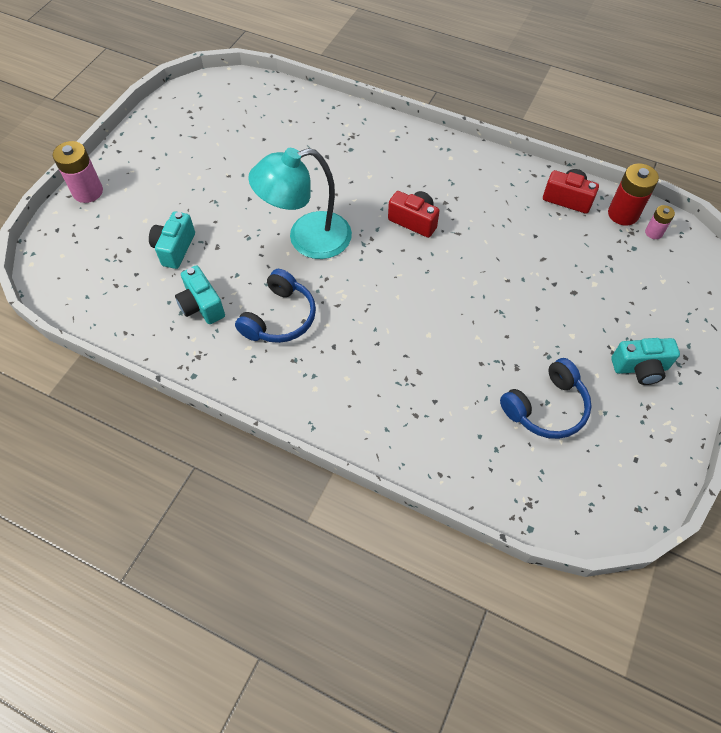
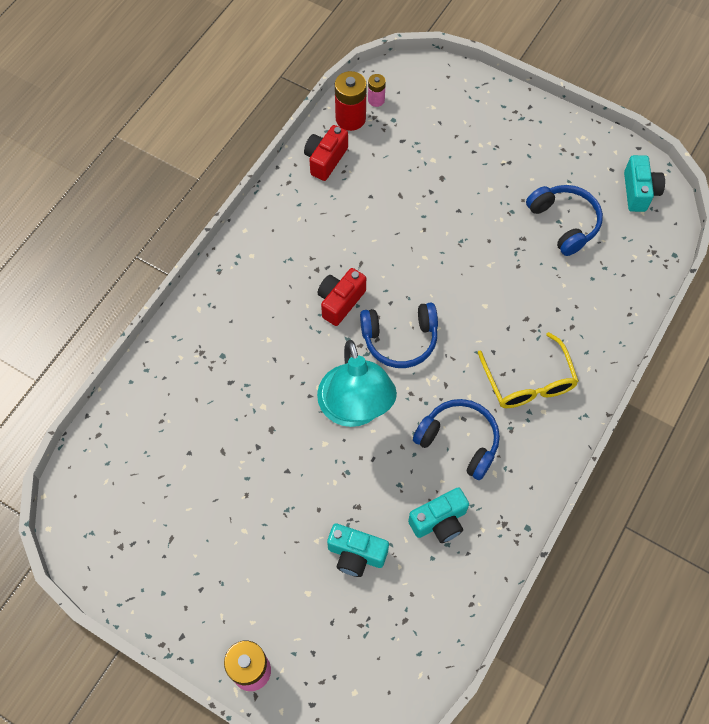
camera: 85 degrees left, 5 degrees up
turquoise camera [611,338,680,385] -> turquoise camera moved to [624,155,665,212]
none -> blue headphones [360,303,438,368]
none -> yellow glasses [478,332,579,408]

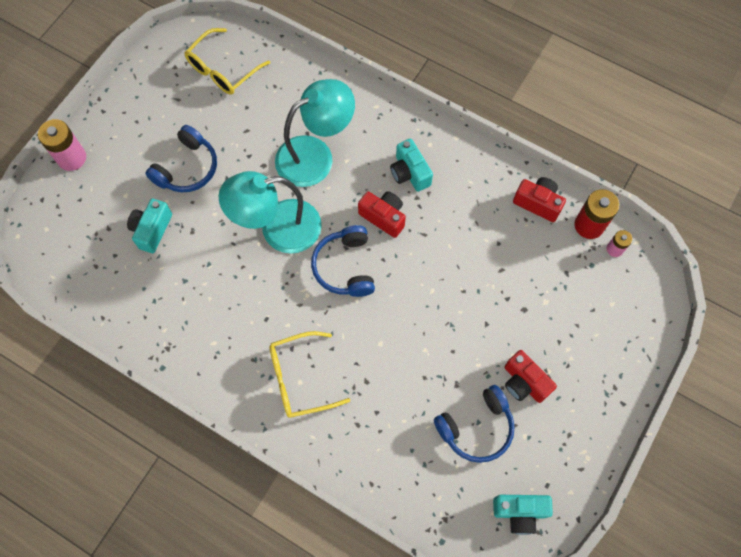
camera: 90 degrees right, 5 degrees up
turquoise camera [408,487,469,543] -> turquoise camera moved to [390,138,433,192]
blue headphones [413,399,500,480] -> blue headphones moved to [145,125,217,192]
none -> yellow glasses [184,28,270,95]
none -> turquoise lamp [275,79,355,187]
none -> red camera [505,350,557,403]

